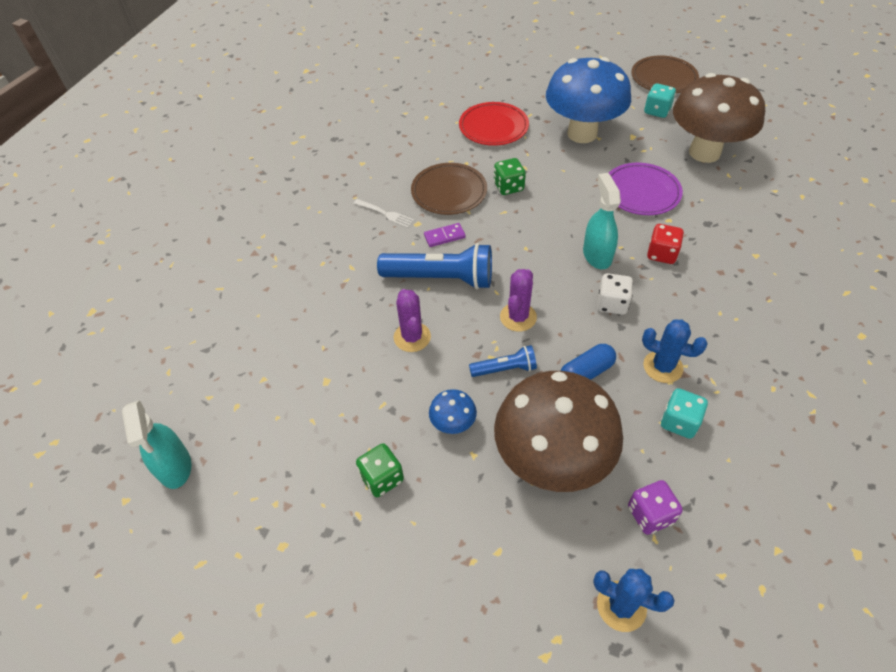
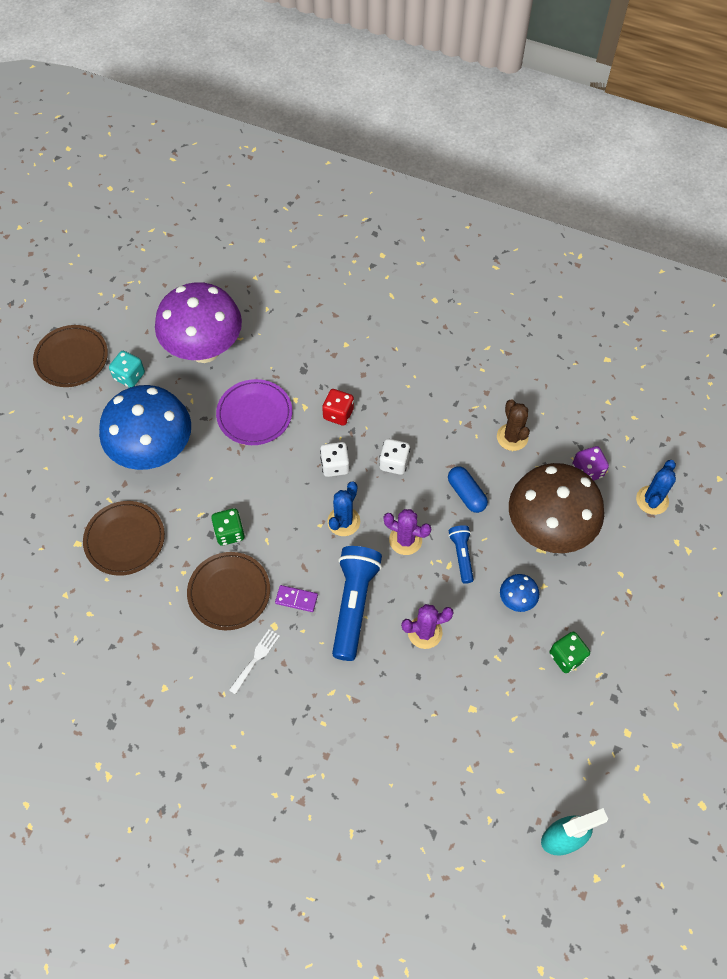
camera: 90 degrees left, 10 degrees up
purple domino [424,223,466,247] -> purple domino turned 60 degrees counterclockwise [275,585,318,612]
red plate [459,102,529,146] -> brown plate [83,501,165,576]
turquoise spray bottle [583,173,621,269] -> white dice [320,442,350,477]
blue cactus [642,319,708,383] -> blue cactus moved to [327,482,360,536]
turquoise dice [661,388,708,439] -> brown cactus [497,399,530,451]
brown mushroom [673,73,765,163] -> purple mushroom [155,282,242,363]

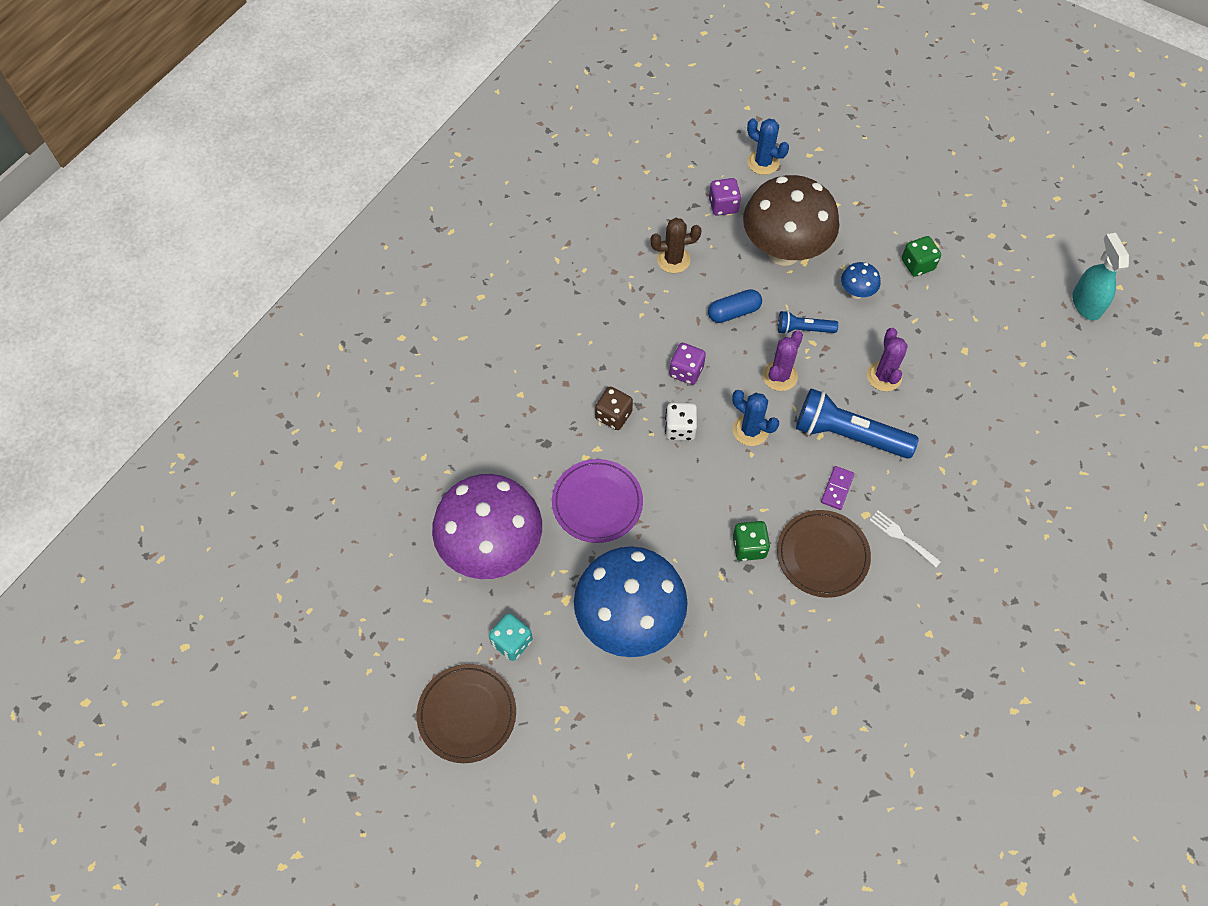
camera: 80 degrees left, 0 degrees up
brown plate [83,501,165,576] -> none
red dice [322,389,354,426] -> brown dice [595,387,633,430]
white dice [379,439,410,475] -> purple dice [669,343,706,385]

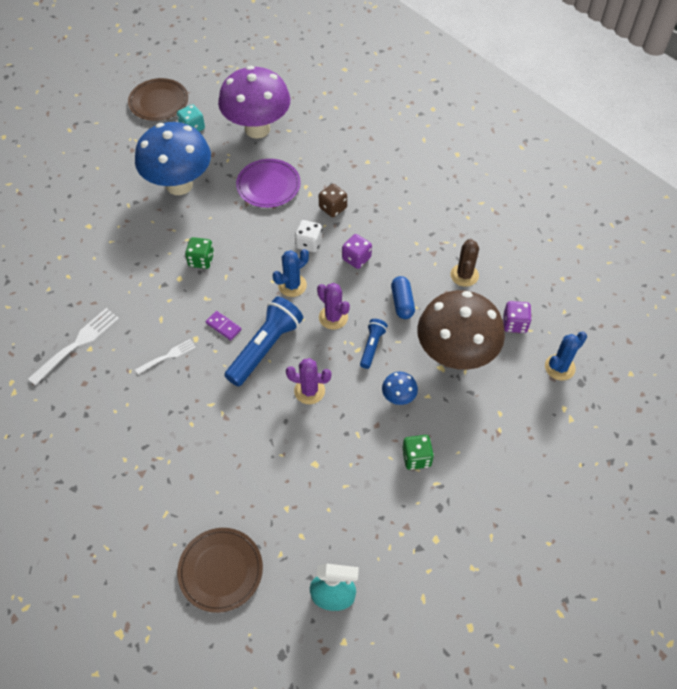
camera: 105 degrees right, 5 degrees down
brown plate [777,510,871,598] -> brown plate moved to [177,528,263,613]
none -> white fork [28,308,119,386]

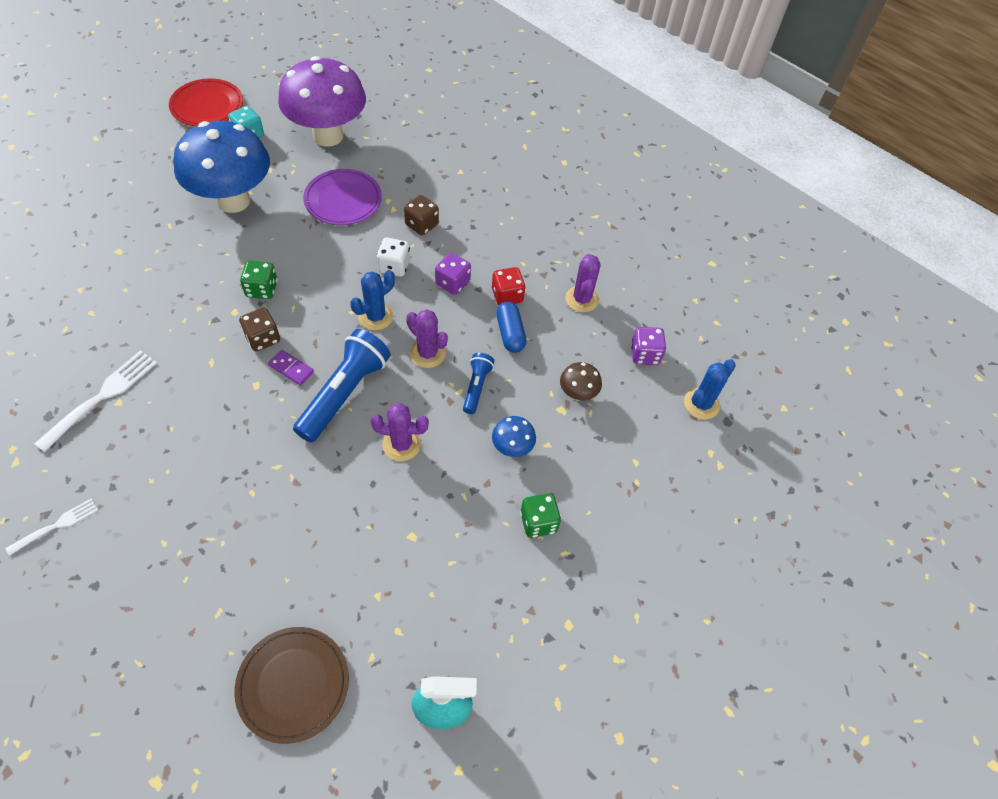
camera: 10 degrees left, 0 degrees up
brown plate [128,78,188,121] -> red plate [169,78,243,126]
white fork [135,339,196,374] -> white fork moved to [5,498,98,556]
brown mushroom [417,290,505,370] -> brown mushroom [560,362,602,401], size x0.41
brown cactus [451,238,479,287] -> purple cactus [565,254,601,312]
none -> brown dice [239,308,280,351]
none -> red dice [492,267,526,305]

